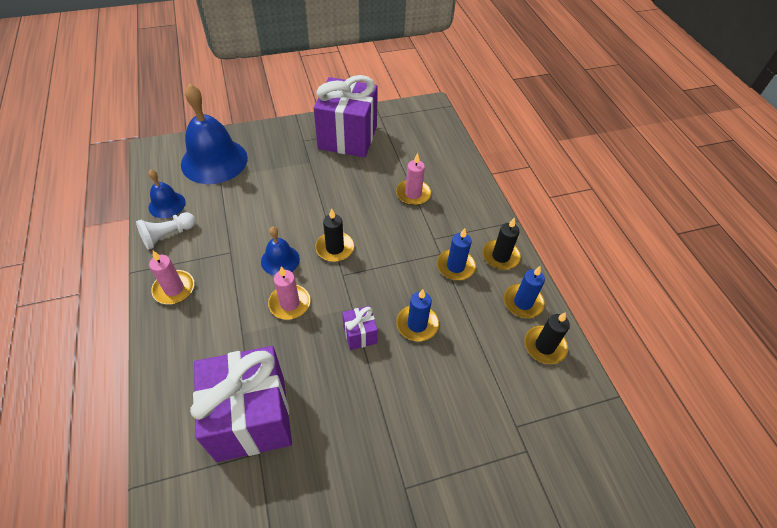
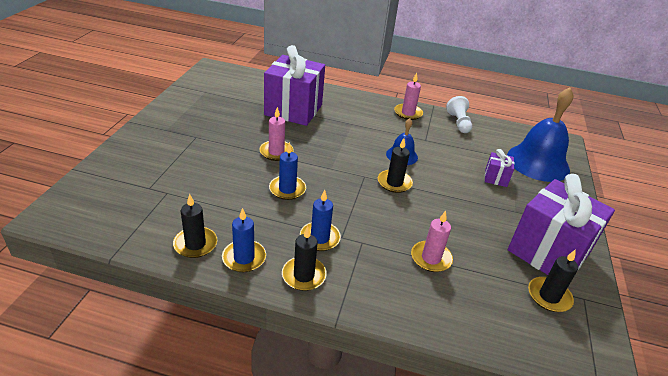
camera: 120 degrees right, 15 degrees down
blue bell [148,169,186,218] -> none
pink candle [268,266,311,320] -> pink candle moved to [259,107,294,161]
purple gift [342,306,378,350] -> purple gift moved to [485,149,514,187]
none -> black candle [528,249,578,312]

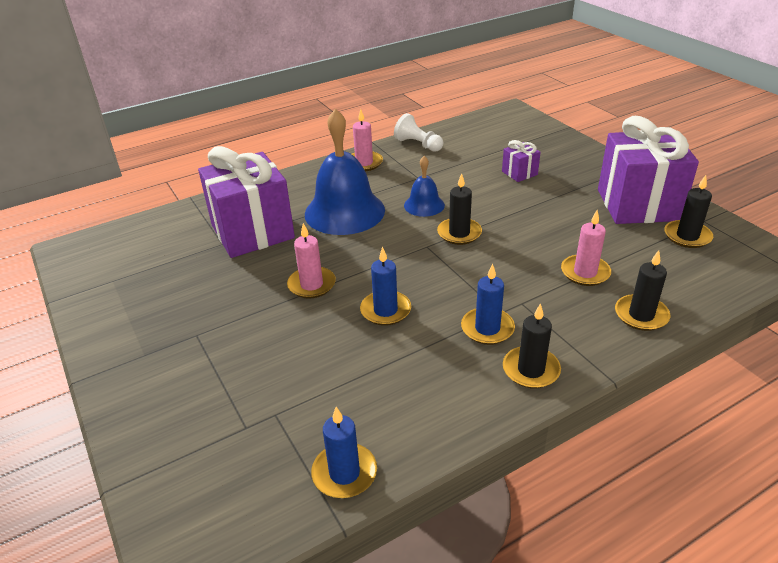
camera: 40 degrees left, 0 degrees up
black candle [173,194,217,258] -> black candle moved to [615,250,670,331]
blue candle [222,208,266,272] -> blue candle moved to [311,407,377,498]
blue bell [507,87,573,182] -> blue bell moved to [305,109,385,235]

